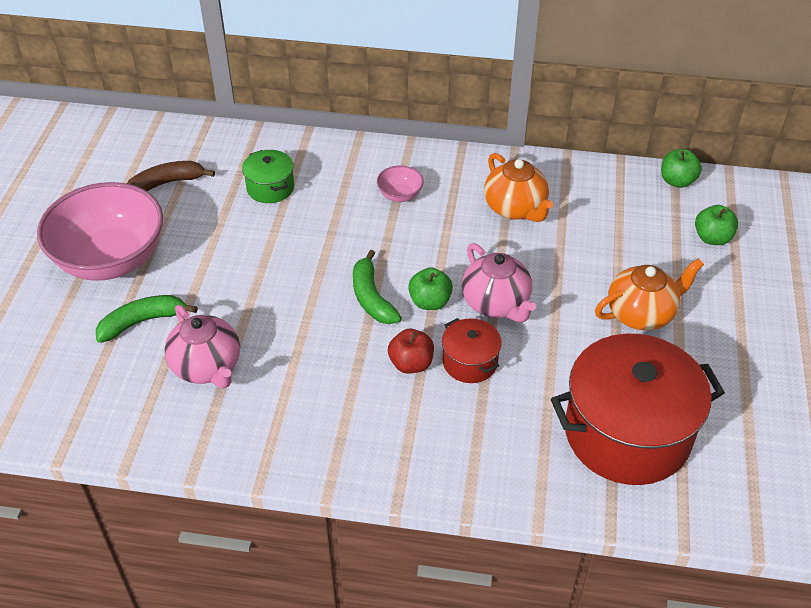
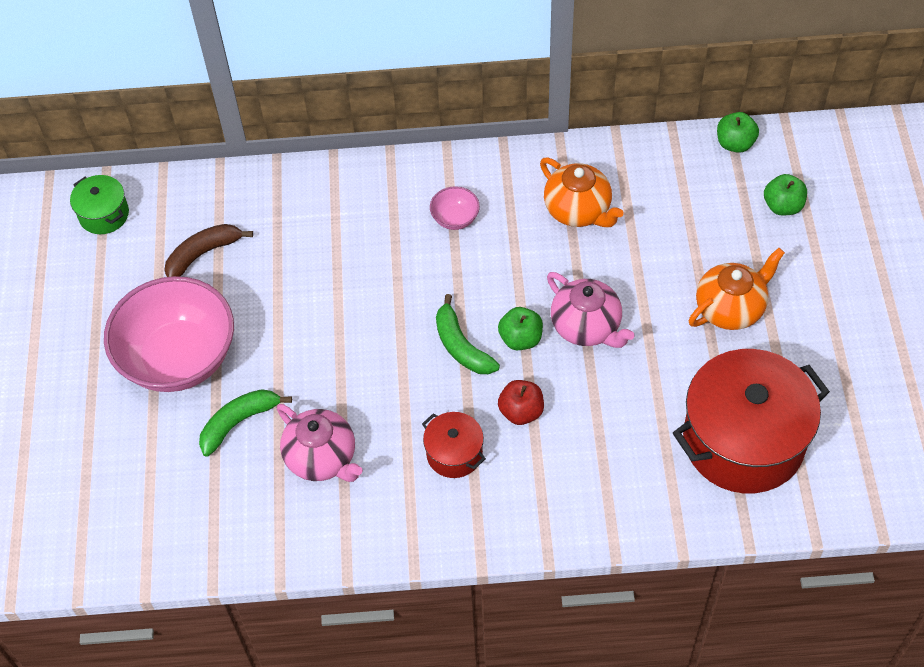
camera: 10 degrees left, 10 degrees up
green pot [242,150,294,203] -> green pot moved to [70,175,129,234]
red pot [442,318,502,383] -> red pot moved to [422,412,486,478]

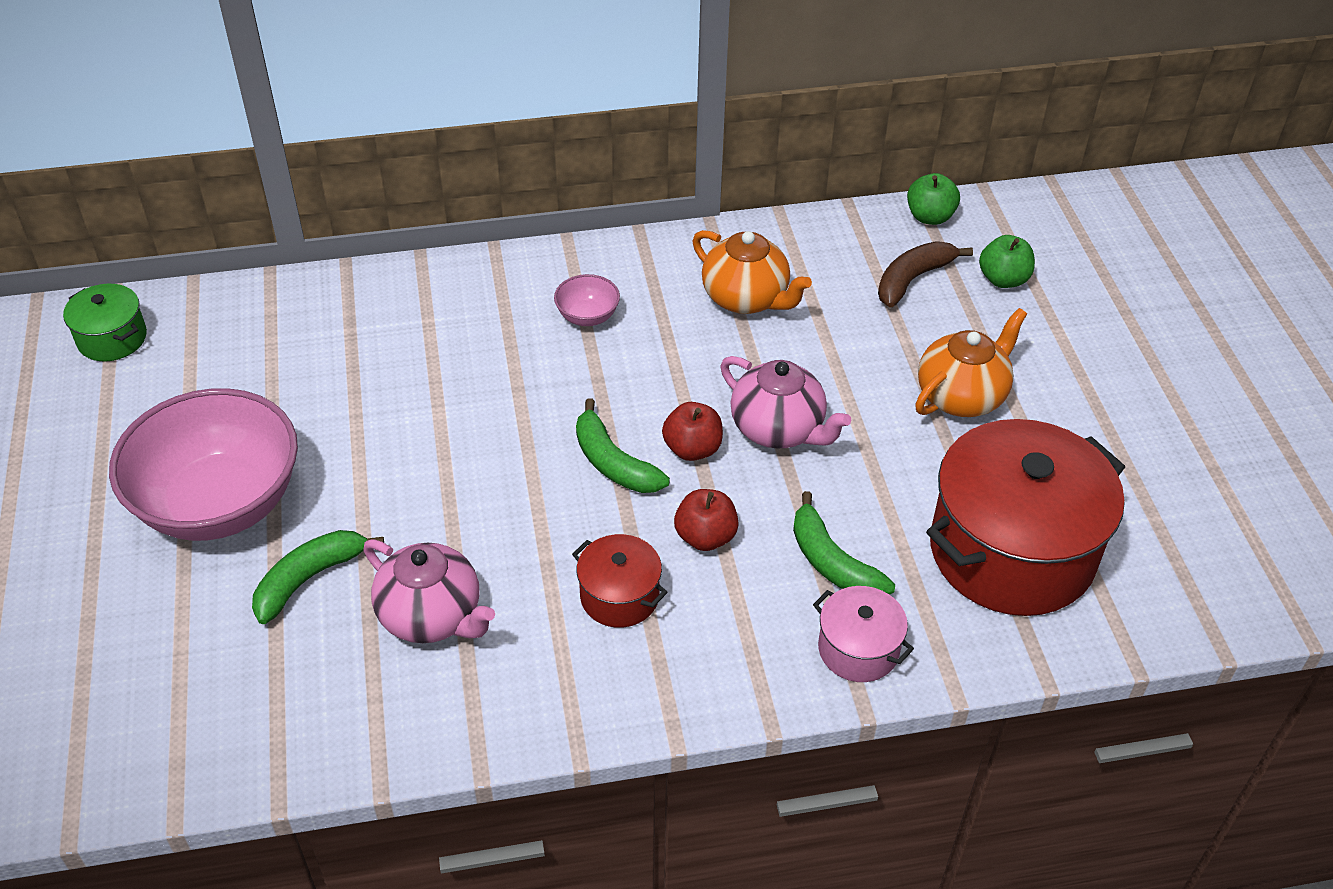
camera: 10 degrees left, 10 degrees down
brown banana [164,224,253,277] -> brown banana moved to [878,241,973,307]
green apple [498,307,543,350] -> red apple [662,402,723,461]
none -> green banana [793,491,895,595]
none -> pink pot [813,586,914,682]

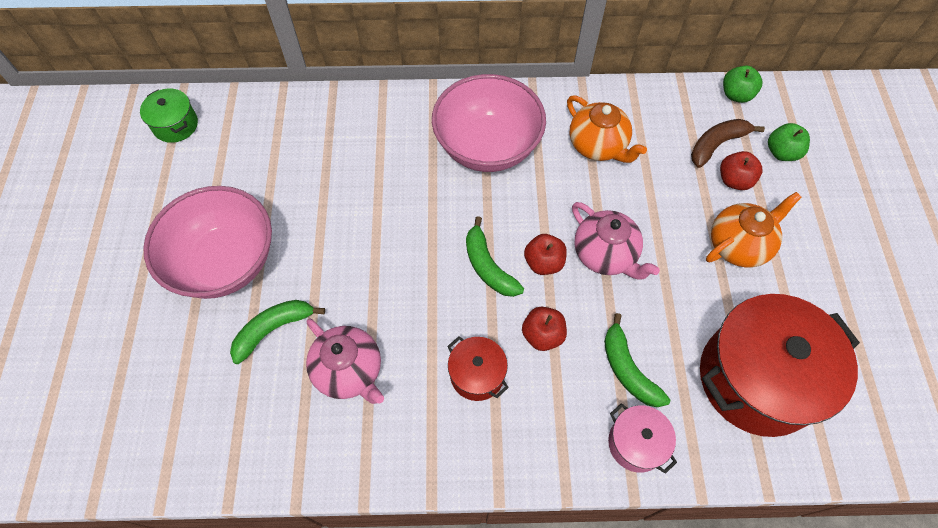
camera: 10 degrees right, 15 degrees up
pink bowl [554,274,620,326] -> pink bowl [432,74,546,172], size x2.43
none -> red apple [720,151,762,190]

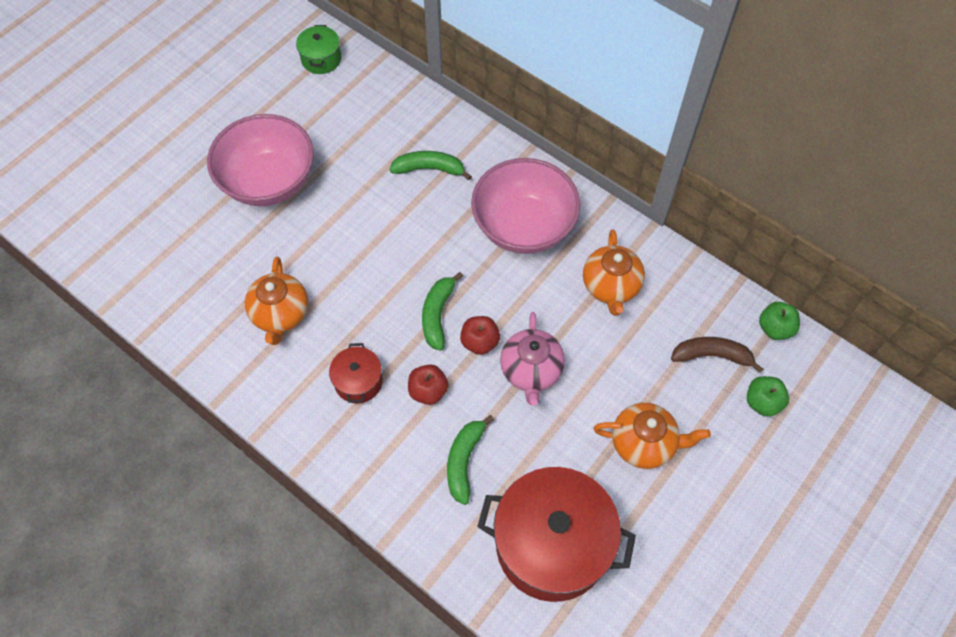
camera: 40 degrees right, 0 degrees up
green banana [230,300,325,364] -> green banana moved to [390,151,472,180]
pink teapot [306,319,384,404] -> orange teapot [245,257,308,345]
pink pot [608,403,677,474] -> none
red apple [720,151,762,190] -> none

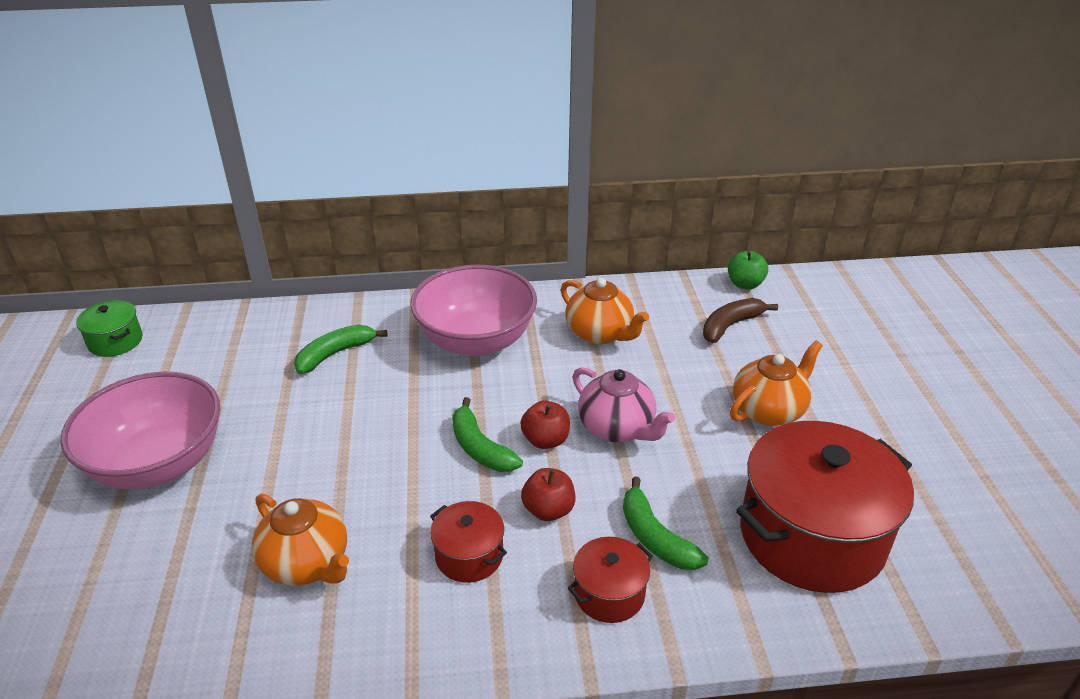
camera: 45 degrees left, 25 degrees down
green apple [747,376,789,417] -> none
none -> red pot [568,537,653,623]

